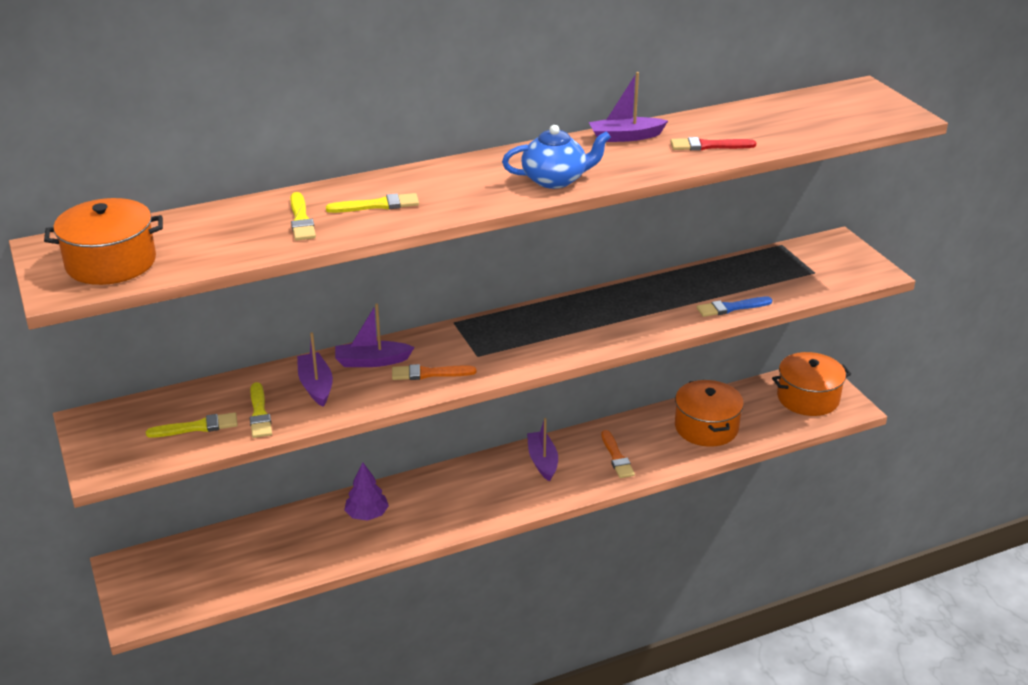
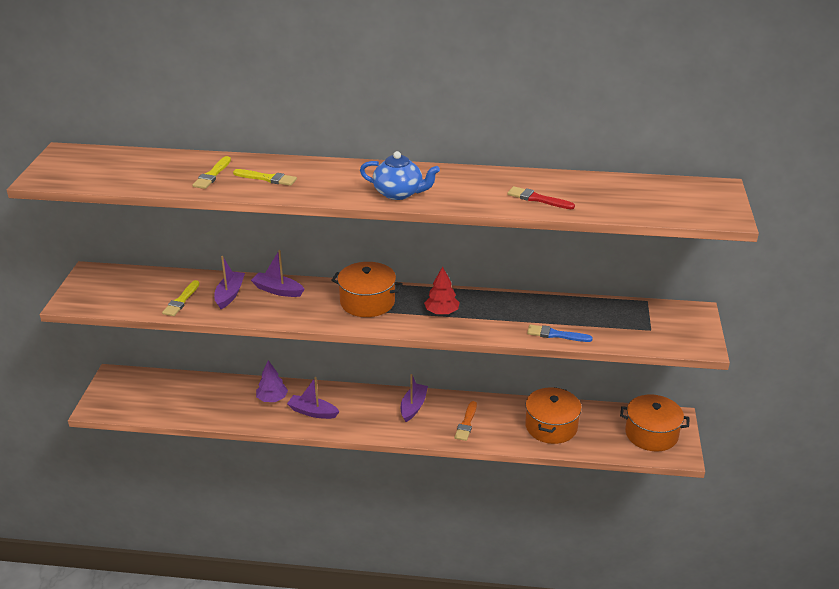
camera: 30 degrees right, 0 degrees up
orange pot [44,198,163,285] -> orange pot moved to [331,262,403,317]
yellow brush [146,413,238,438] -> none
orange brush [392,364,476,380] -> none
purple boat [589,72,668,142] -> purple boat moved to [287,377,340,419]
none -> red tree [424,266,460,315]

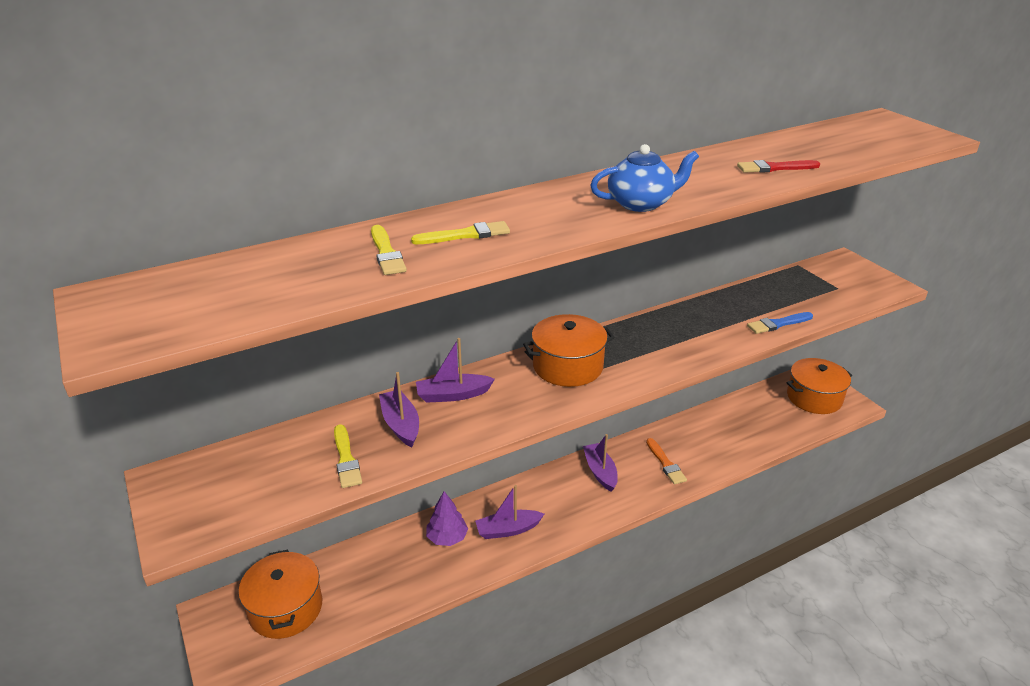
camera: 35 degrees left, 0 degrees up
red tree [424,266,460,315] -> none
orange pot [525,387,582,444] -> orange pot moved to [238,550,322,639]

